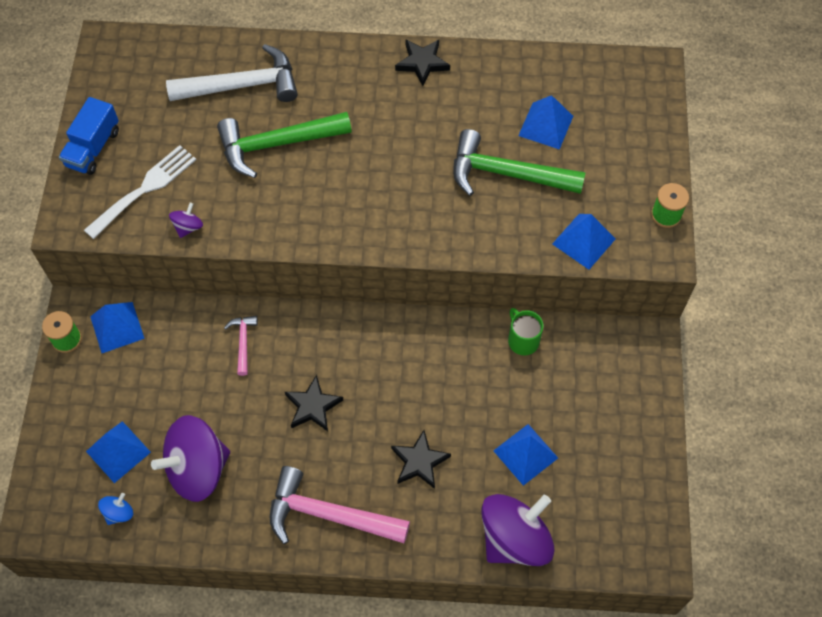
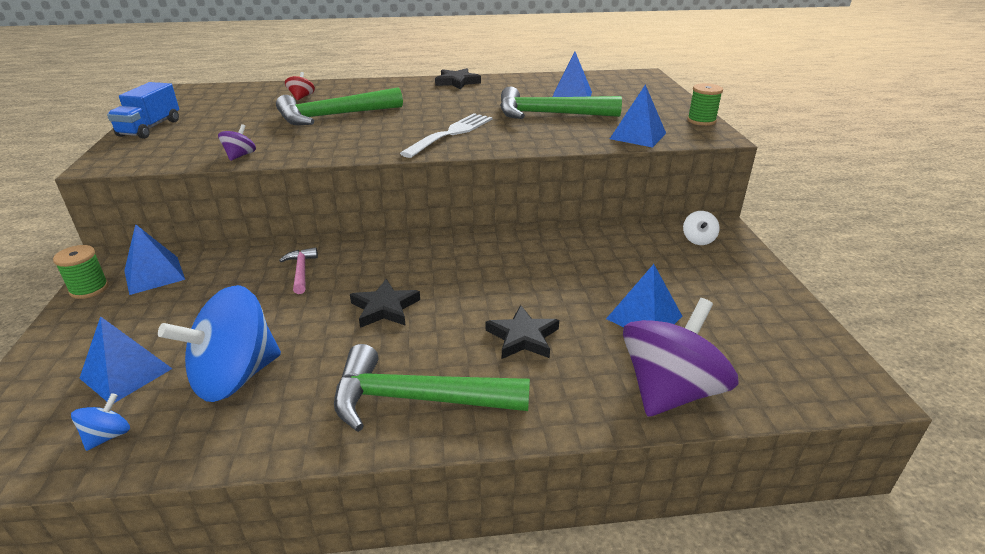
camera: 10 degrees left, 30 degrees down
white fork [84,145,196,239] -> white fork moved to [400,113,492,158]
purple spinning top [151,415,230,502] -> blue spinning top [158,285,281,402]
white hammer [166,44,298,102] -> red spinning top [285,72,315,100]
pink hammer [270,466,410,544] -> green hammer [334,344,530,432]
green mug [508,308,544,355] -> none
none -> white spinning top [683,211,720,245]

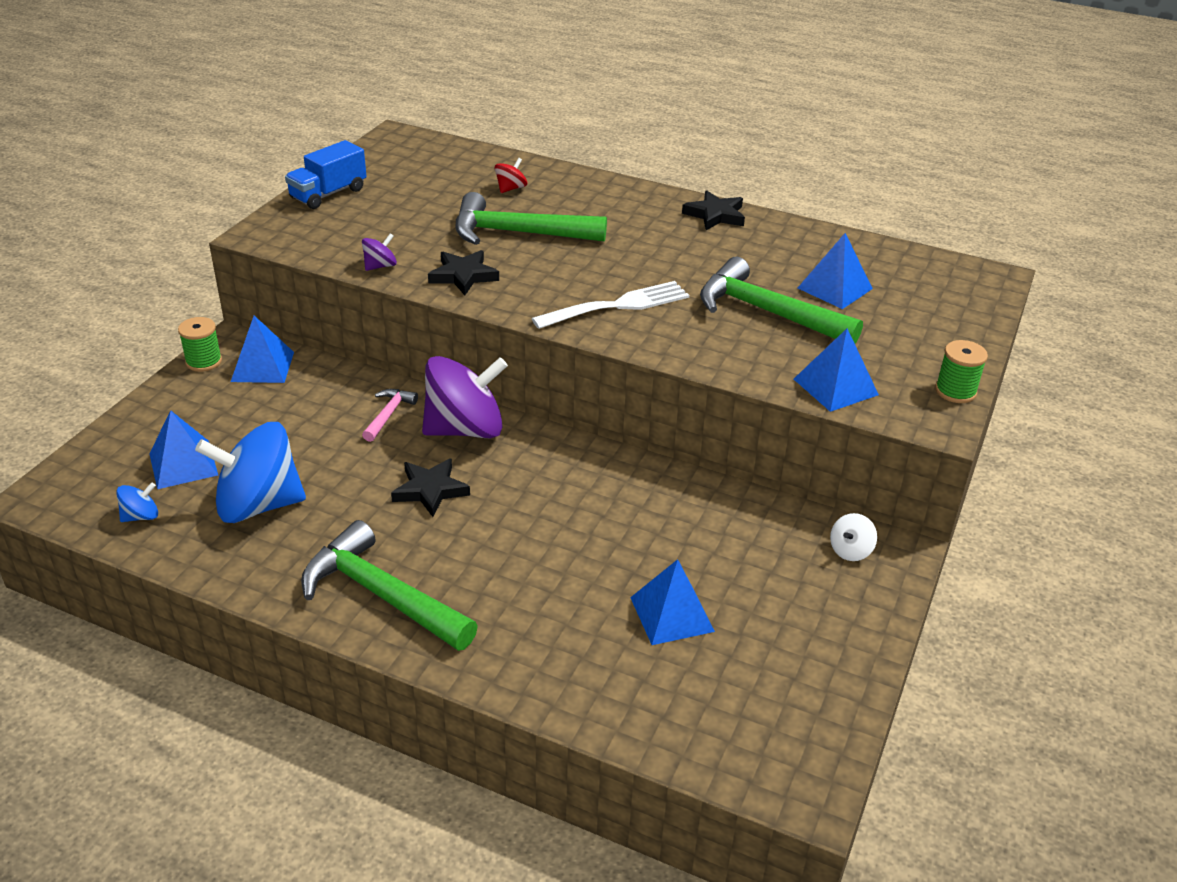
camera: 30 degrees right, 5 degrees up
black star [486,305,559,359] -> black star moved to [428,250,499,295]
purple spinning top [623,298,739,417] -> purple spinning top moved to [422,356,508,439]

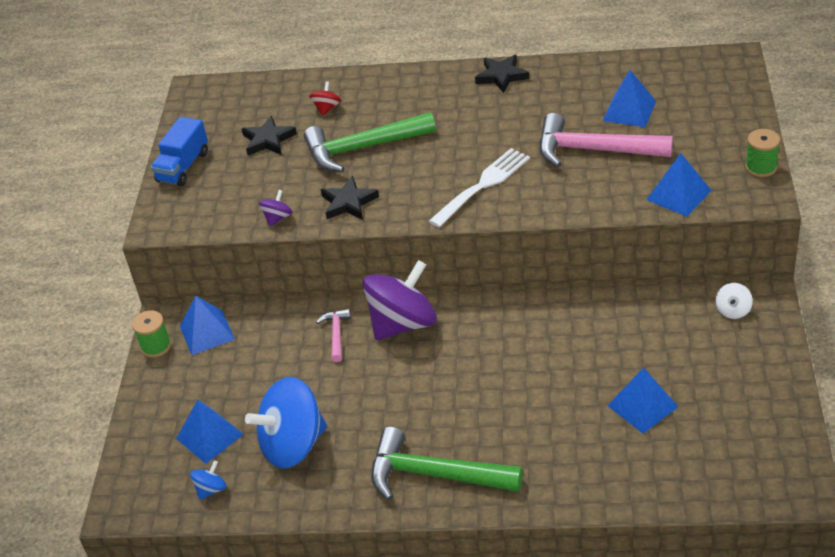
camera: 15 degrees left, 5 degrees up
black star [391,458,470,517] -> black star moved to [242,116,297,155]
green hammer [700,257,863,344] -> pink hammer [539,113,673,167]

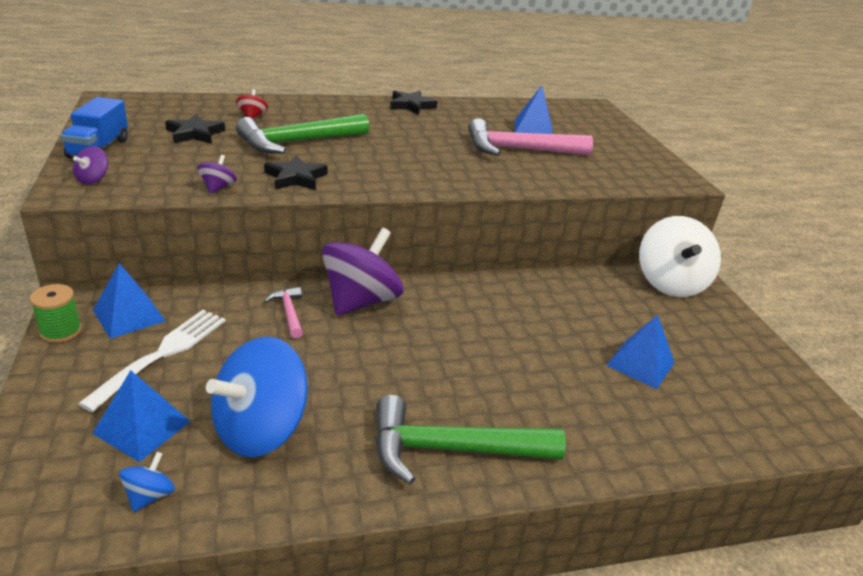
camera: 25 degrees left, 10 degrees down
white fork [429,148,530,227] -> white fork moved to [78,310,226,412]
blue pyramid [646,153,712,217] -> none
white spinning top [716,283,753,319] -> white spinning top [639,216,721,297], size x2.37
green spool [745,129,780,177] -> none
none -> purple spinning top [73,146,108,184]

